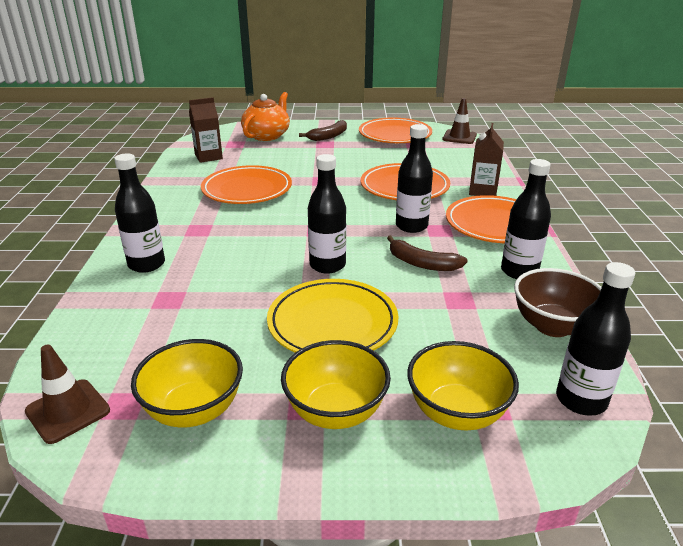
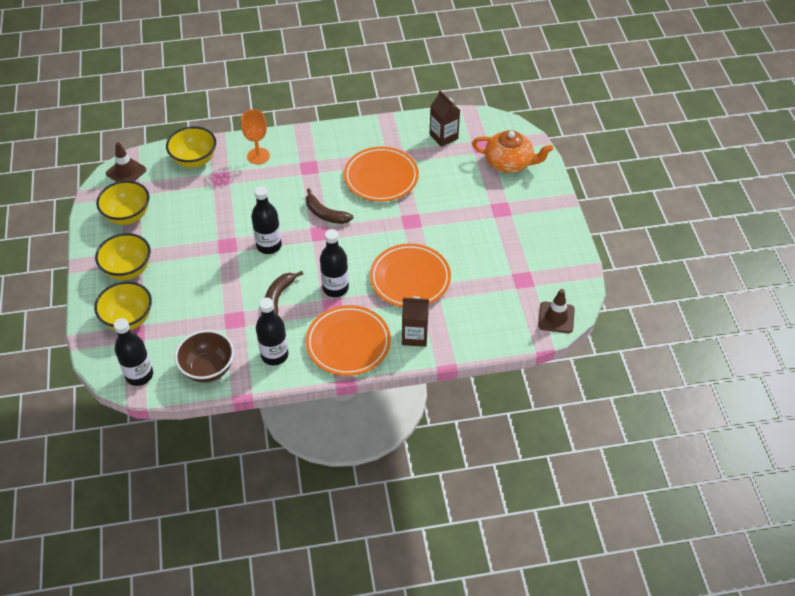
camera: 80 degrees right, 20 degrees up
black bottle [114,153,165,273] -> orange goblet [241,109,270,164]
yellow plate [267,279,398,353] -> none
brown banana [299,120,347,141] -> brown banana moved to [306,188,354,224]
orange plate [359,118,432,143] -> none
none -> yellow bowl [166,126,216,168]

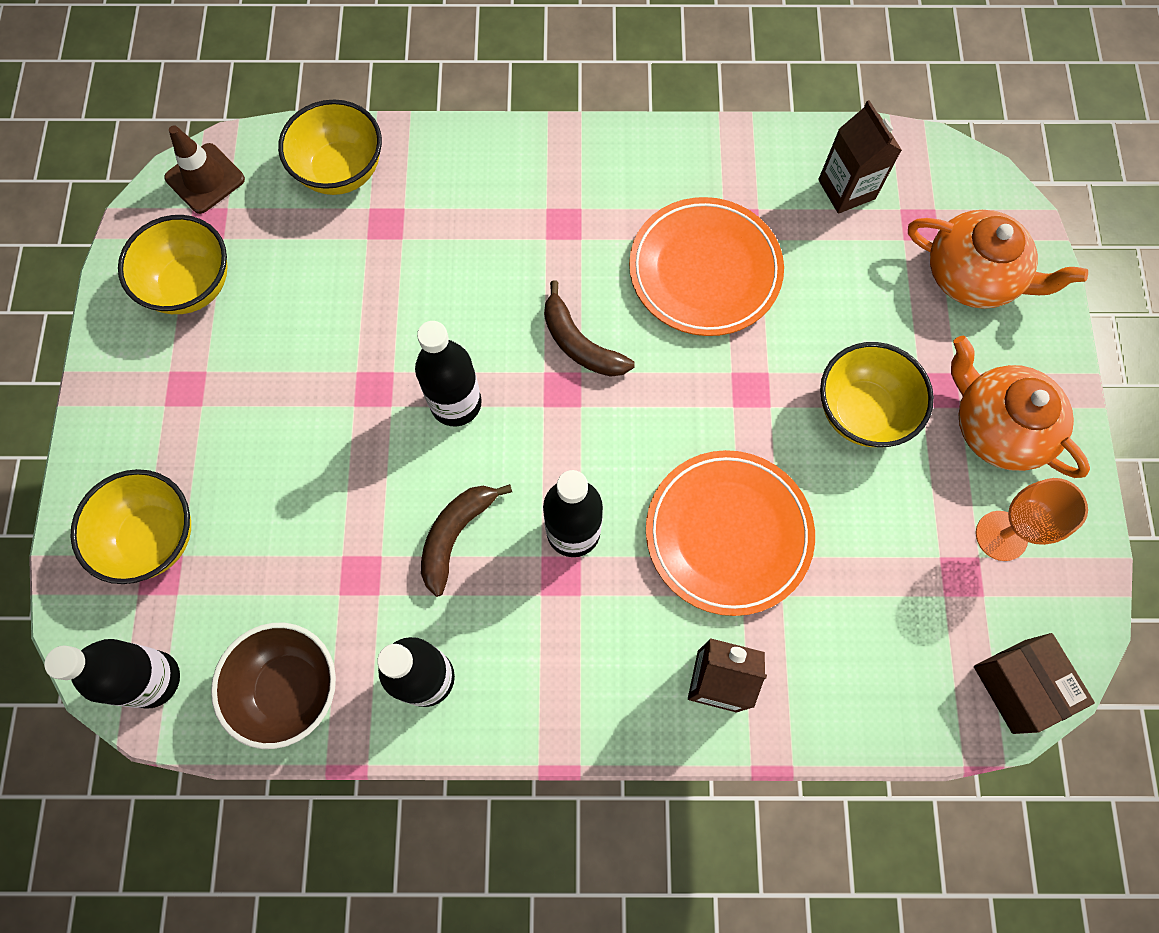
camera: 10 degrees right, 20 degrees up
yellow bowl [95,233,151,280] -> yellow bowl moved to [820,342,934,447]
orange goblet [241,109,270,164] -> orange goblet moved to [976,478,1088,561]
orange plate [305,305,391,376] -> none
brown traffic cone [538,289,575,333] -> brown box [974,633,1095,734]
none -> orange teapot [951,336,1090,478]

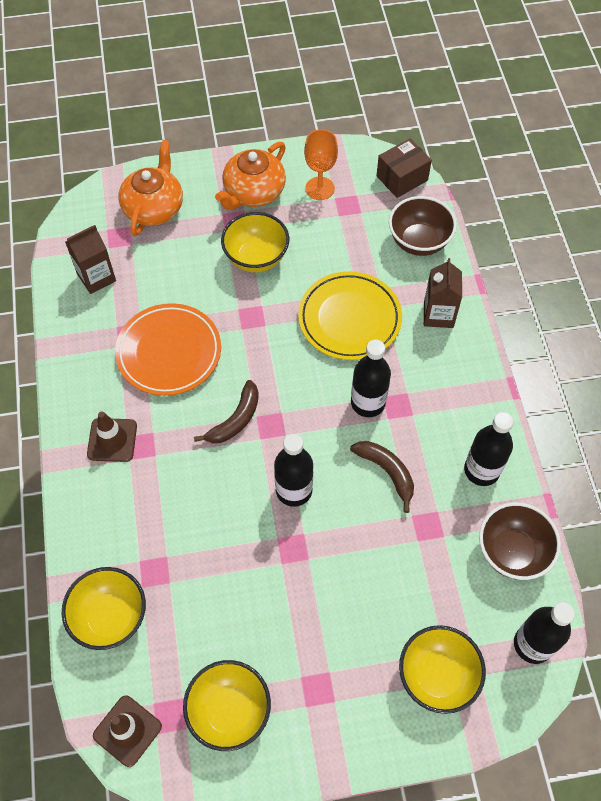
camera: 100 degrees left, 10 degrees down
brown banana [421,484,512,597] -> brown banana turned 150 degrees counterclockwise [350,441,414,513]
orange plate [646,450,815,616] -> yellow plate [298,271,402,360]
none -> brown traffic cone [87,411,137,462]
none -> brown bowl [389,196,457,256]

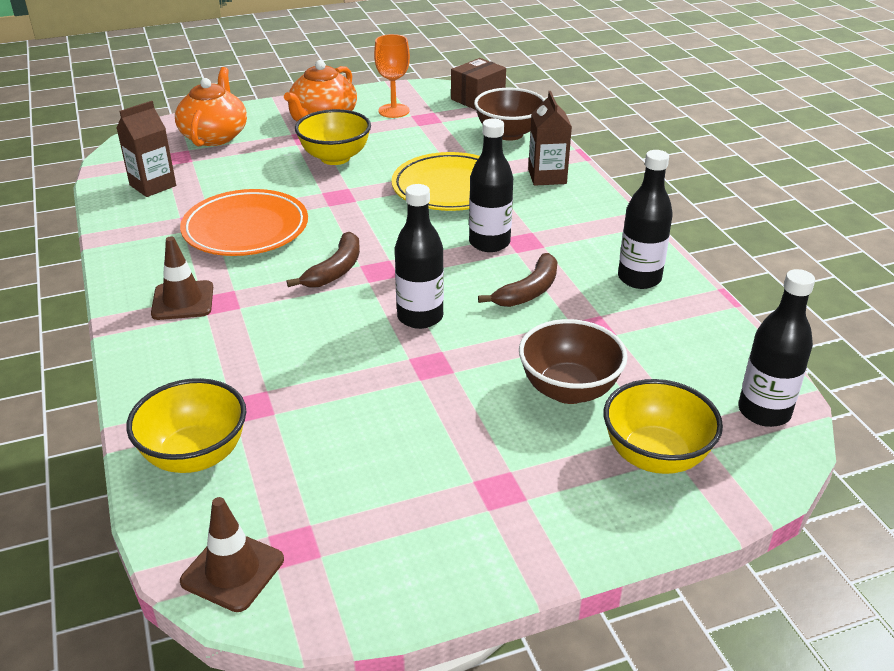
camera: 10 degrees left, 25 degrees down
yellow bowl [183,660,271,751] -> none
brown banana [350,441,414,513] -> brown banana turned 90 degrees clockwise [478,253,558,307]
brown bowl [479,502,561,580] -> brown bowl moved to [519,319,628,404]

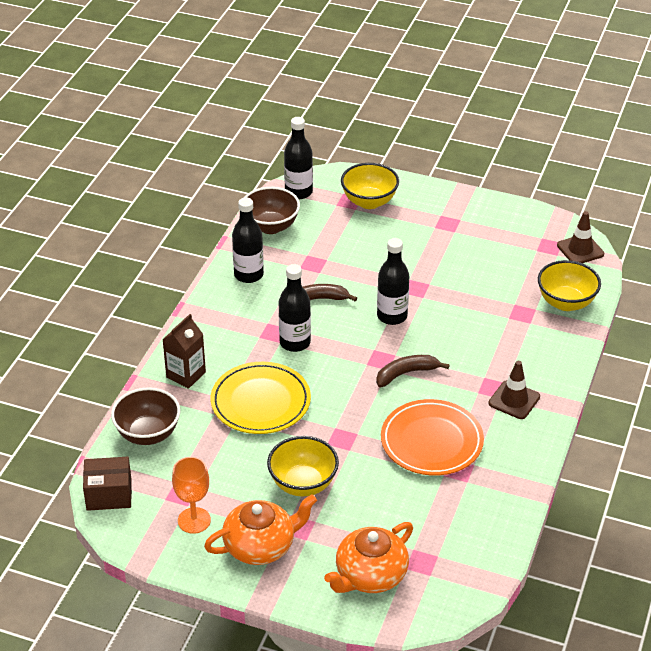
camera: 140 degrees left, 5 degrees up
brown carton [117,101,176,197] -> none
brown bowl [519,319,628,404] -> brown bowl moved to [244,187,300,234]

